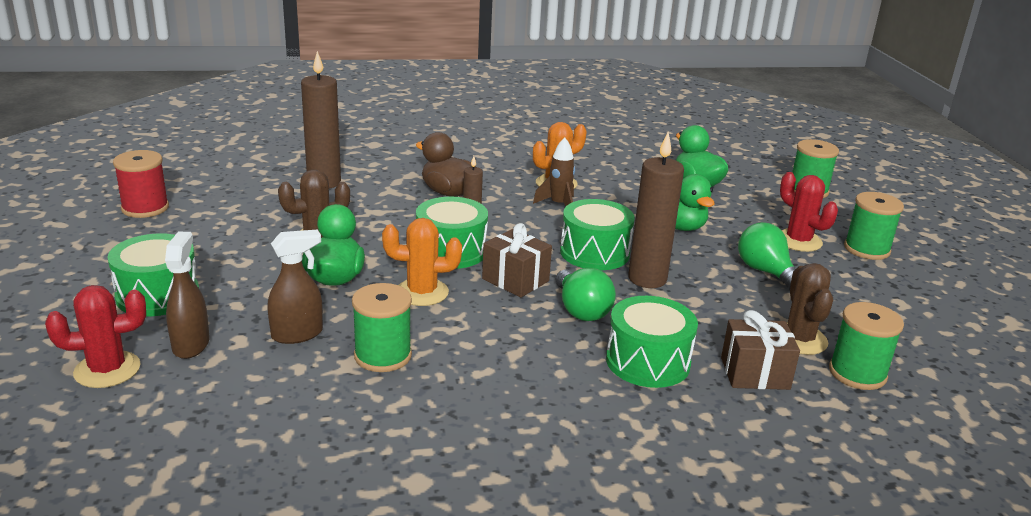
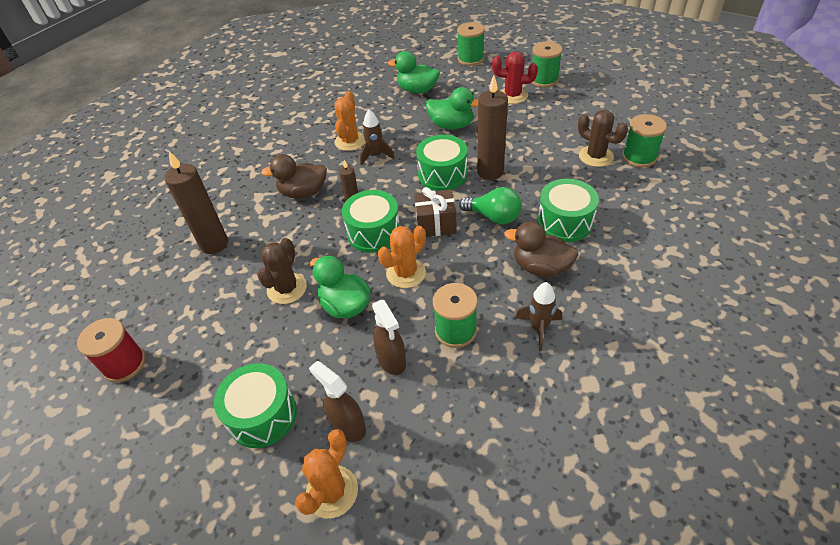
camera: 40 degrees left, 20 degrees up
red cactus [45,285,146,388] -> orange cactus [295,429,358,518]
brown spray bottle [267,230,323,344] -> brown spray bottle turned 135 degrees clockwise [372,299,406,375]
brown gift [721,310,800,390] -> none
green light bulb [738,222,795,290] -> none
none -> brown duck [504,221,578,278]
none -> brown rocket [515,282,562,351]

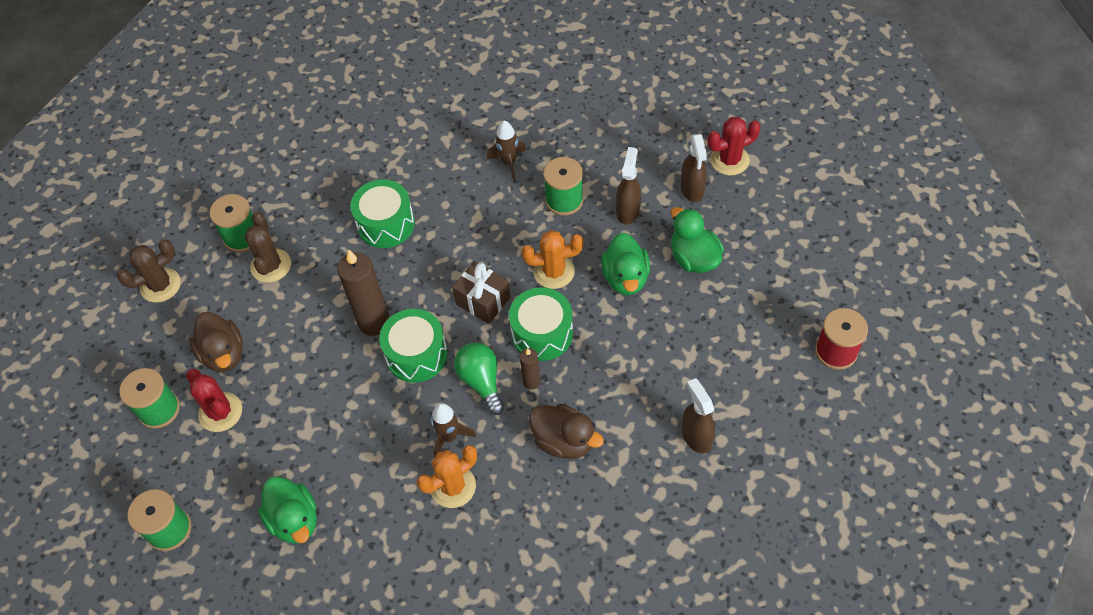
camera: 140 degrees left, 10 degrees up
brown candle [164,151,228,254] -> brown spray bottle [682,378,715,454]
green drum [214,363,297,448] -> none
brown cactus [257,238,307,304] -> brown cactus moved to [117,239,181,302]
orange cactus [295,429,358,518] -> red cactus [708,117,761,175]
green duck [426,87,478,130] -> green duck moved to [671,207,724,273]
green light bulb [459,187,522,224] -> green light bulb moved to [454,343,504,415]
brown duck [504,221,578,278] -> brown duck moved to [190,312,243,372]

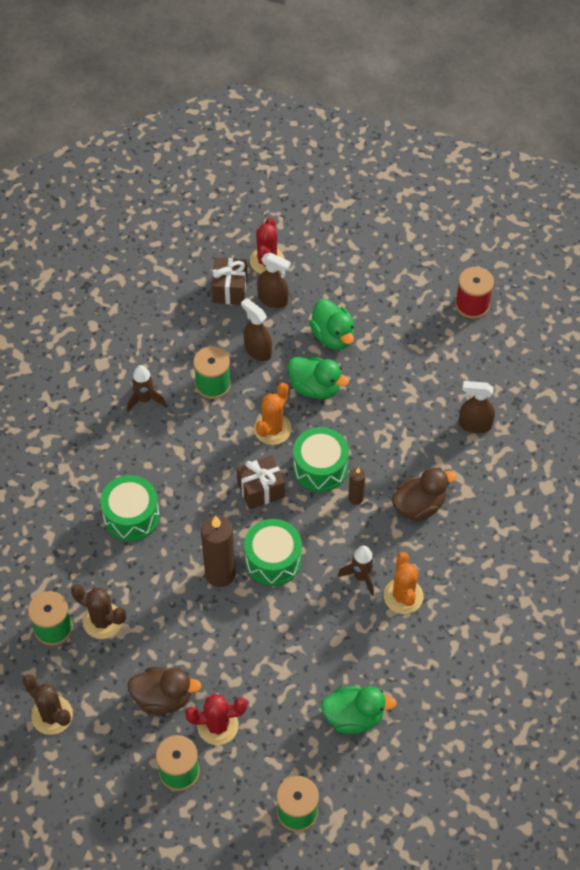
camera: 60 degrees left, 0 degrees up
brown cactus [117,239,181,302] -> brown cactus turned 45 degrees counterclockwise [23,674,73,735]
green light bulb [454,343,504,415] -> none
green duck [671,207,724,273] -> green duck turned 120 degrees counterclockwise [309,299,354,350]
none -> brown gift [211,257,247,305]

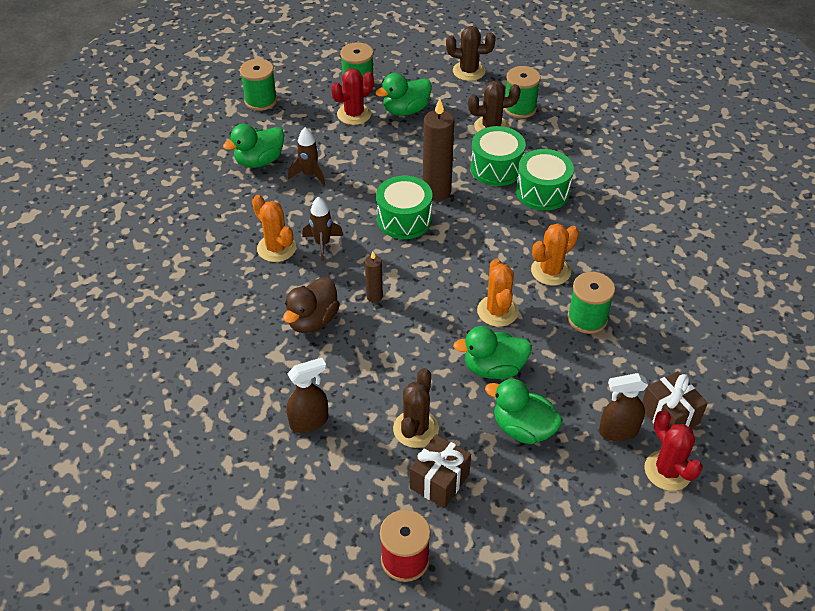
camera: 145 degrees right, 10 degrees down
brown rocket [127,365,166,412] -> brown rocket moved to [288,127,325,185]
brown duck [127,667,202,714] -> green duck [375,73,432,116]
brown gift [237,455,285,509] -> brown gift moved to [410,435,471,508]
brown spray bottle [241,298,272,361] -> none
green drum [293,427,349,492] -> green drum moved to [470,126,526,186]
none -> brown cactus [393,368,439,448]
none -> orange cactus [531,223,579,286]

